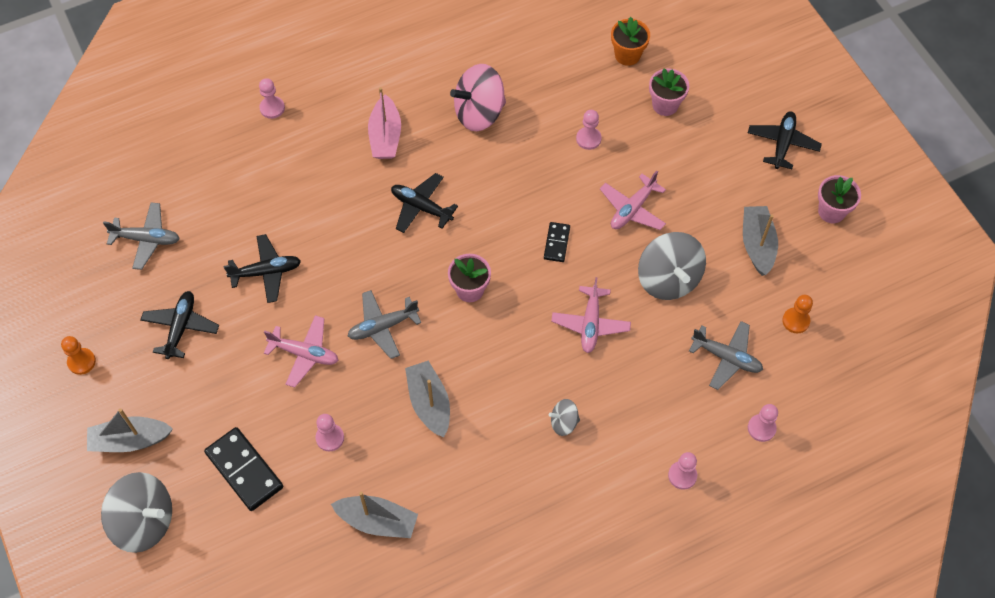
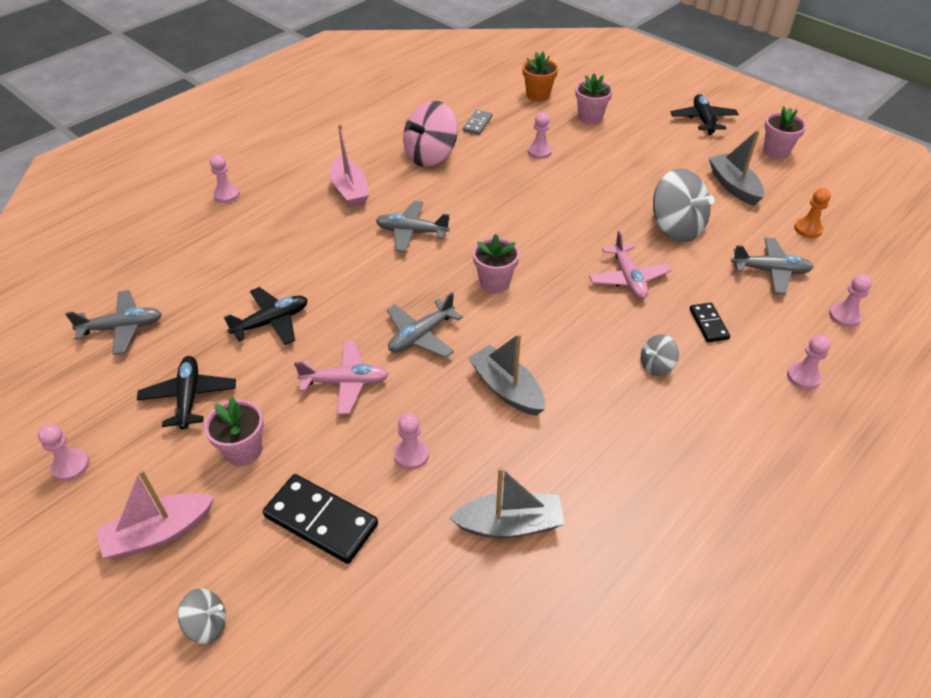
camera: 20 degrees left, 15 degrees down
orange pawn [61,336,96,375] -> pink pawn [38,424,89,481]
grey boat [87,408,173,452] -> pink boat [96,469,214,558]
grey spinning top [101,472,172,553] -> grey spinning top [178,588,226,644], size x0.49
black plane [391,173,458,233] -> grey plane [376,201,450,252]
black domino [544,222,570,262] -> black domino moved to [690,303,730,342]
pink plane [600,171,666,230] -> none
none -> pink flower pot [204,397,264,466]
none -> grey domino [463,110,492,135]

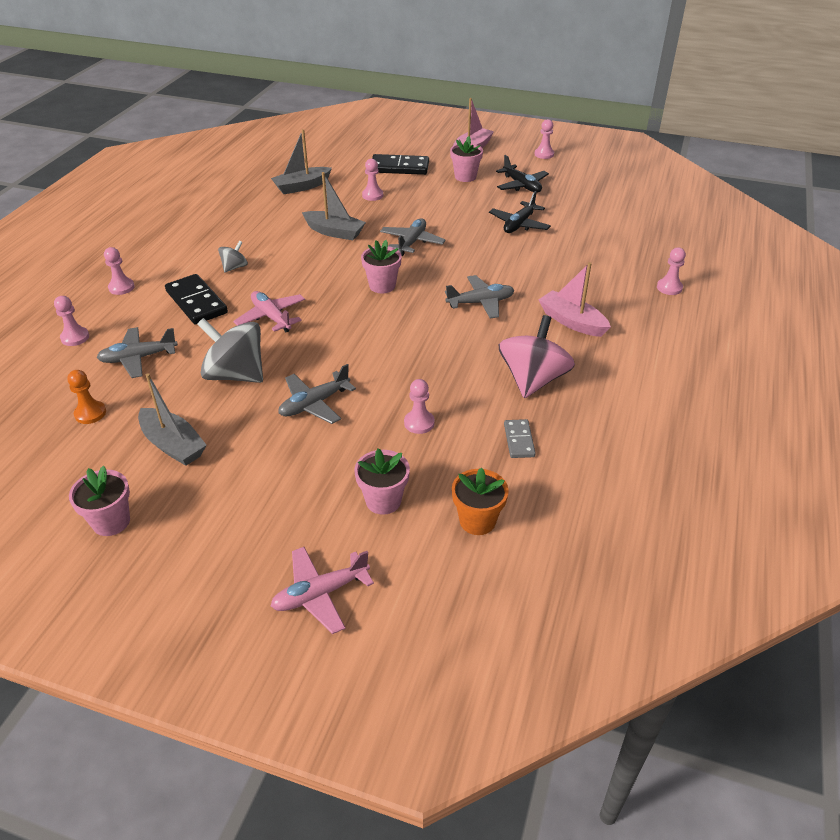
camera: 155 degrees right, 5 degrees down
grey plane [65,290,162,355] -> grey plane moved to [278,364,356,424]
grey spinning top [178,588,226,644] -> none
pink plane [294,341,389,415] -> pink plane moved to [271,547,374,634]
black plane [671,94,739,135] -> none
black domino [690,303,730,342] -> black domino [165,274,228,325], size x1.79

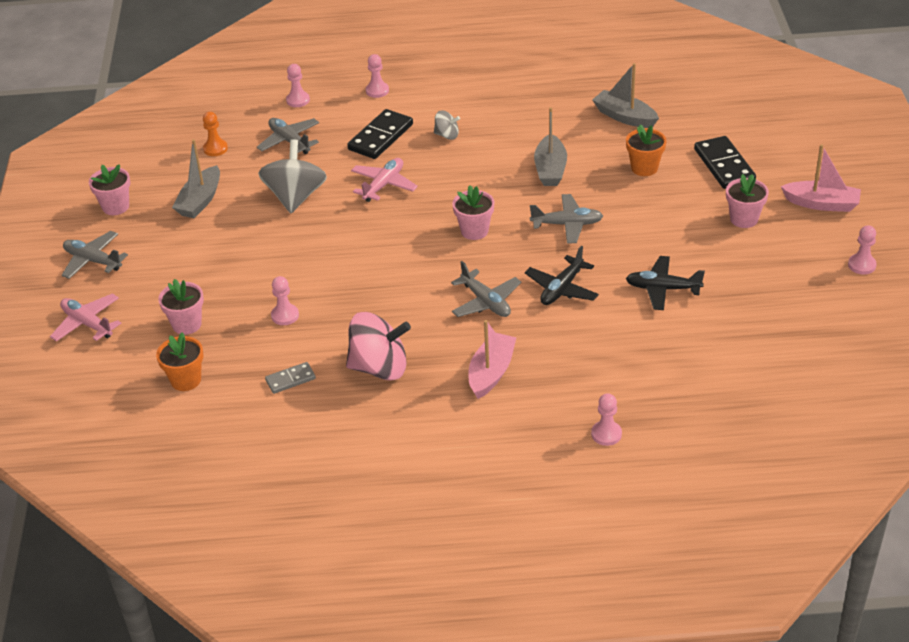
camera: 70 degrees right, 0 degrees up
grey plane [278,364,356,424] -> grey plane moved to [62,231,128,279]
pink pawn [362,159,383,201] -> orange flower pot [626,125,666,176]
black plane [496,155,549,193] -> black plane moved to [525,246,599,305]

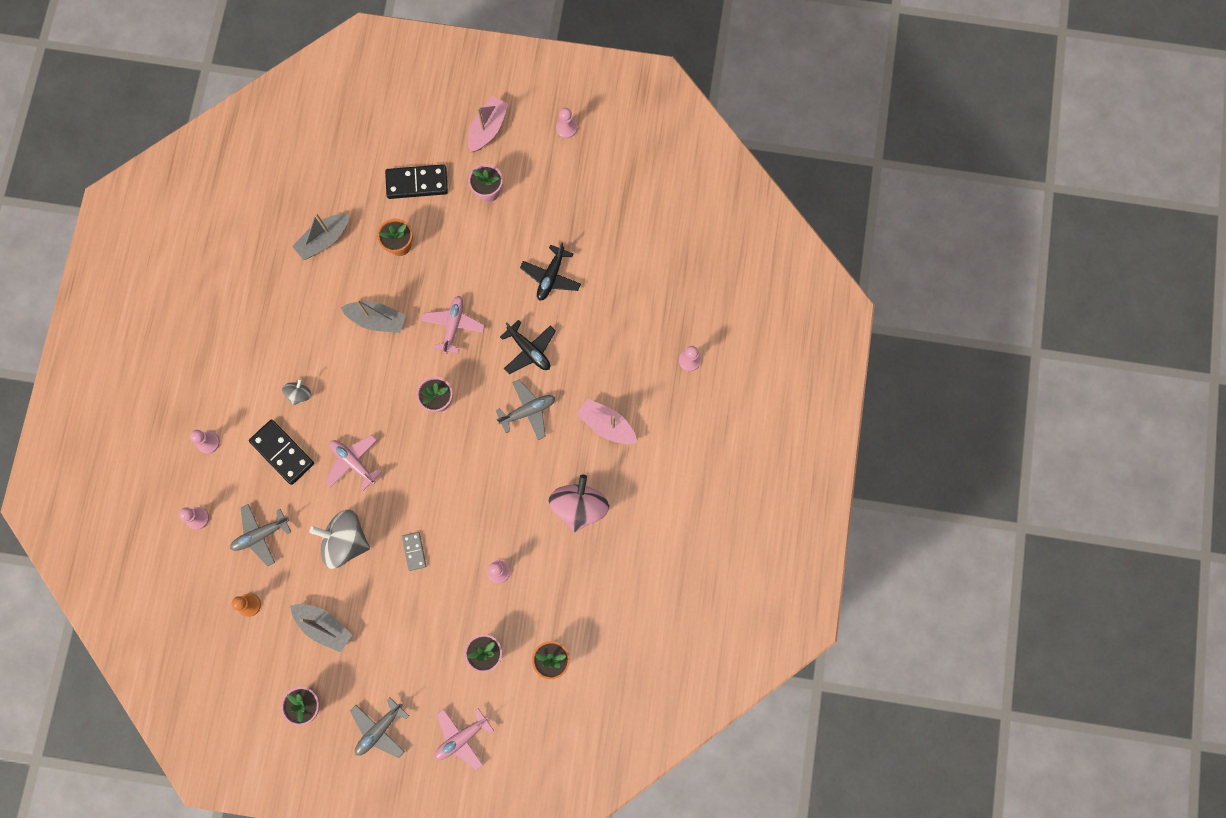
camera: 80 degrees left, 35 degrees up
grey domino [265,362,316,394] -> grey domino moved to [402,532,426,571]
grey plane [530,194,603,244] -> pink plane [421,296,485,354]

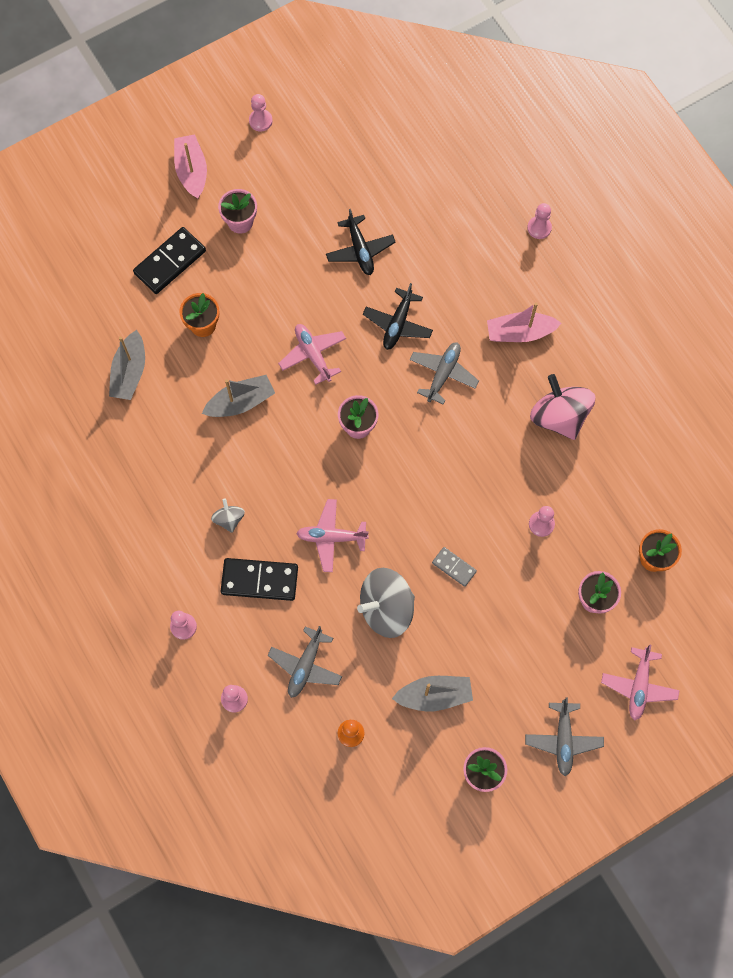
camera: 40 degrees left, 5 degrees down
black plane [500,320,556,374] -> black plane turned 105 degrees clockwise [363,283,433,350]

